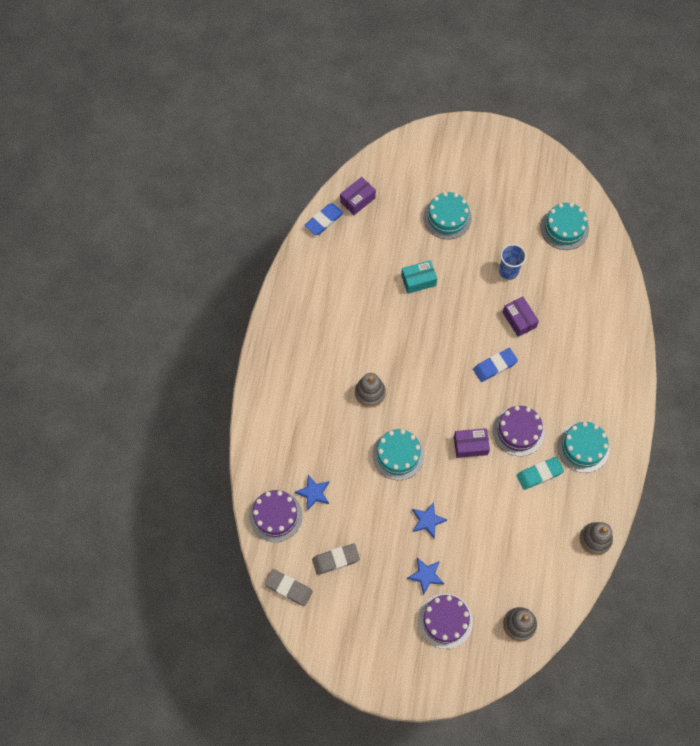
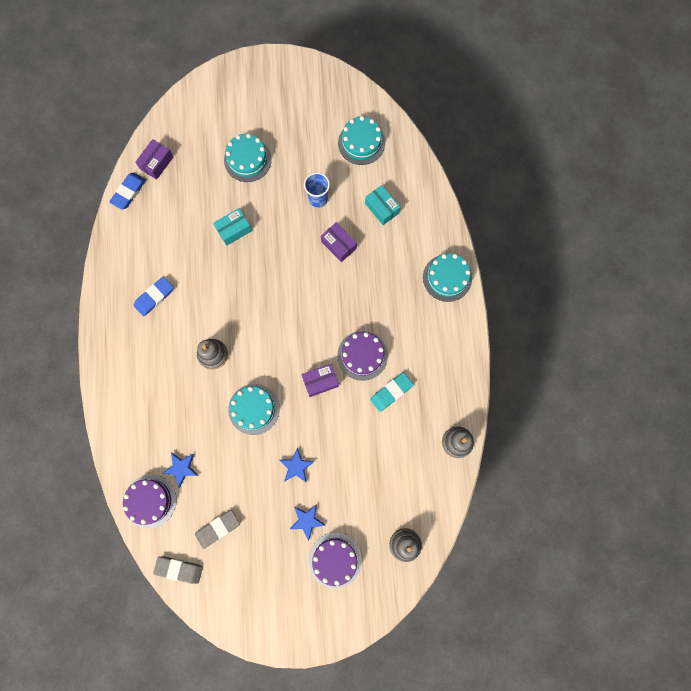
camera: 15 degrees left, 10 degrees up
blue eraser [473,348,518,382] -> blue eraser moved to [134,276,173,317]
turquoise cake [557,422,610,473] -> turquoise cake moved to [423,253,472,302]
none -> turquoise box [365,185,401,225]

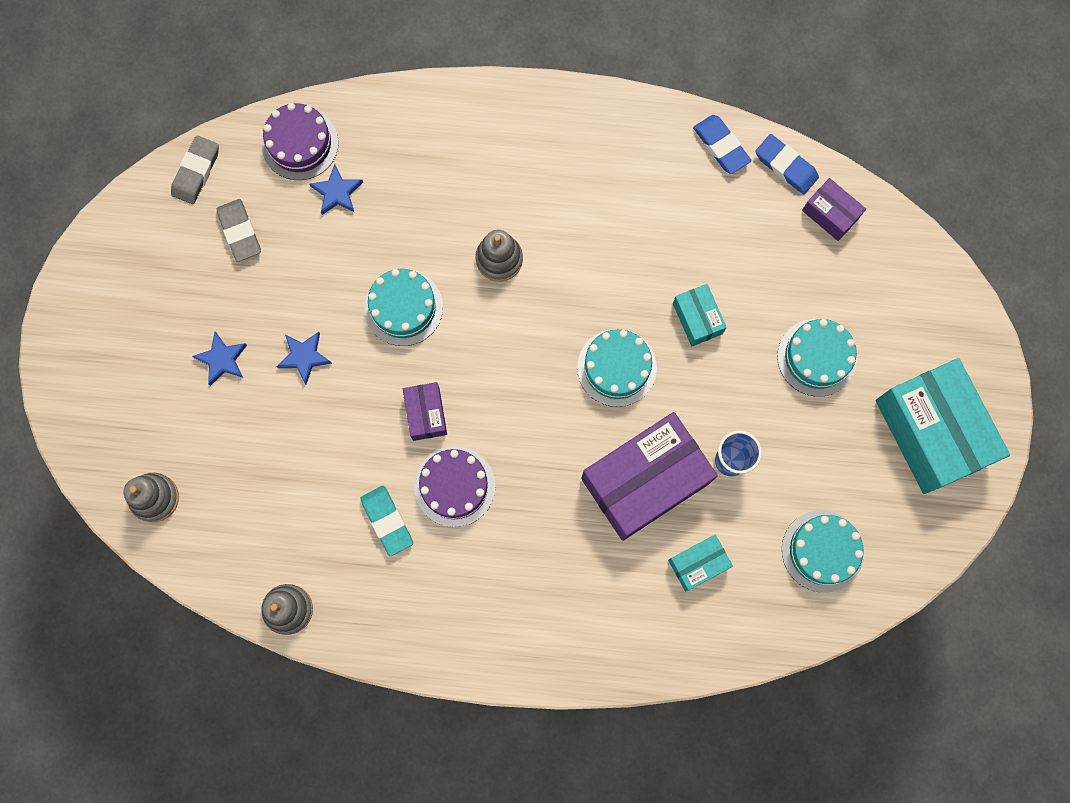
camera: 100 degrees right, 0 degrees up
blue eraser [134,276,173,317] -> blue eraser moved to [693,115,751,174]
purple cake [308,533,362,588] -> none
purple box [321,222,357,262] -> purple box [581,412,718,541], size x2.13
turquoise cake [423,253,472,302] -> turquoise cake moved to [577,329,657,407]
none -> turquoise box [875,358,1010,494]

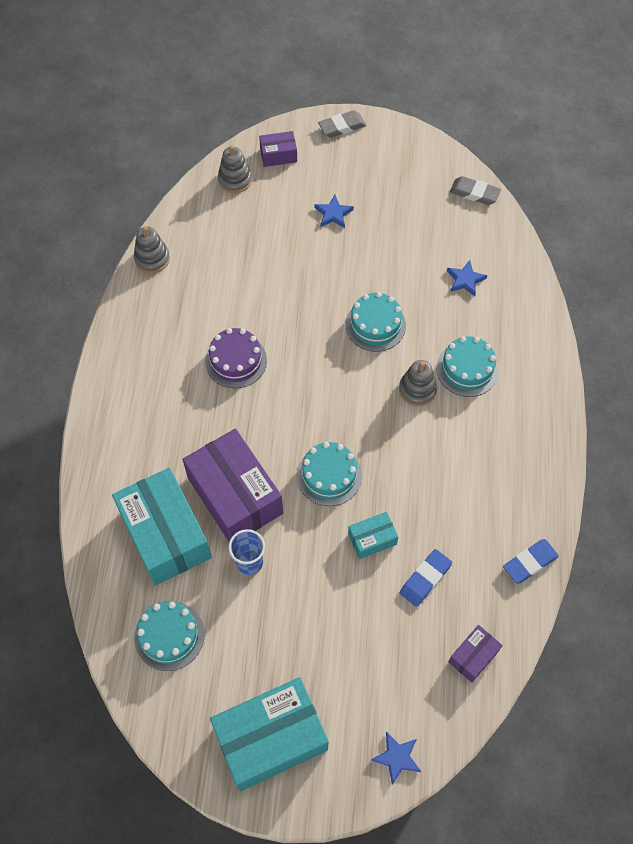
camera: 90 degrees right, 15 degrees down
grey eraser [217,199,261,262] -> grey eraser moved to [318,110,366,138]
purple cake [261,103,339,180] -> none
blue star [276,332,332,384] -> blue star moved to [371,732,421,785]
turquoise eraser [360,486,413,556] -> none
purple box [403,382,447,441] -> purple box moved to [259,131,297,167]
turquoise box [668,535,733,592] -> turquoise box [112,468,212,586], size x2.13
blue eraser [755,134,819,195] -> blue eraser moved to [400,549,452,607]
turquoise cake [777,319,857,397] -> turquoise cake moved to [436,336,499,397]

